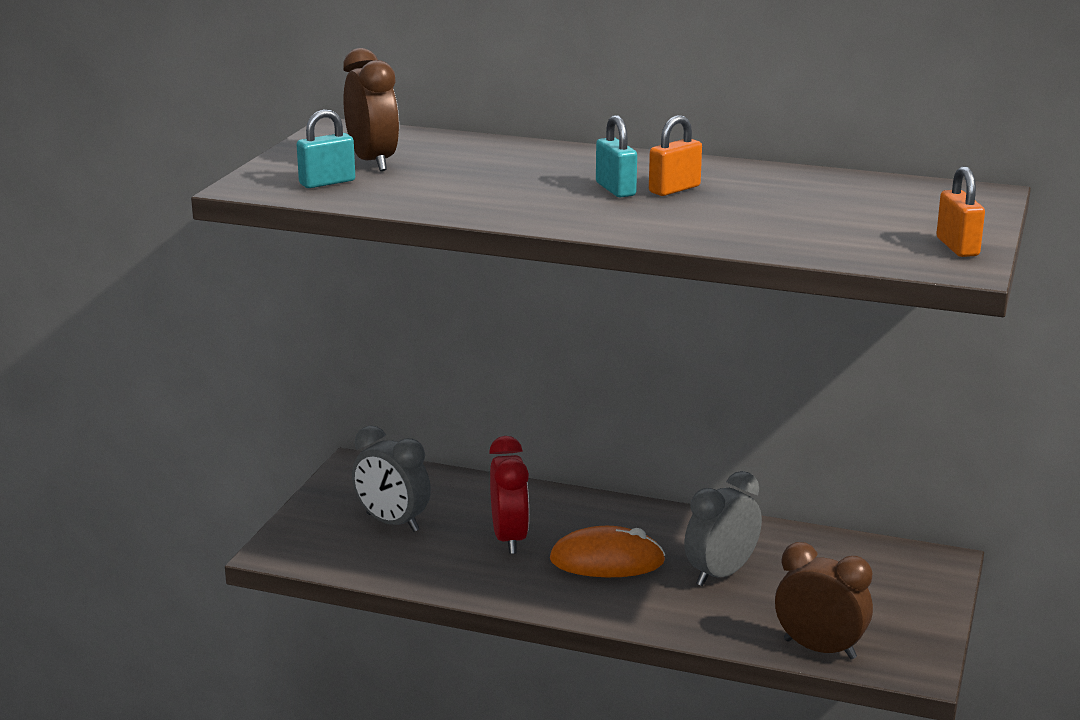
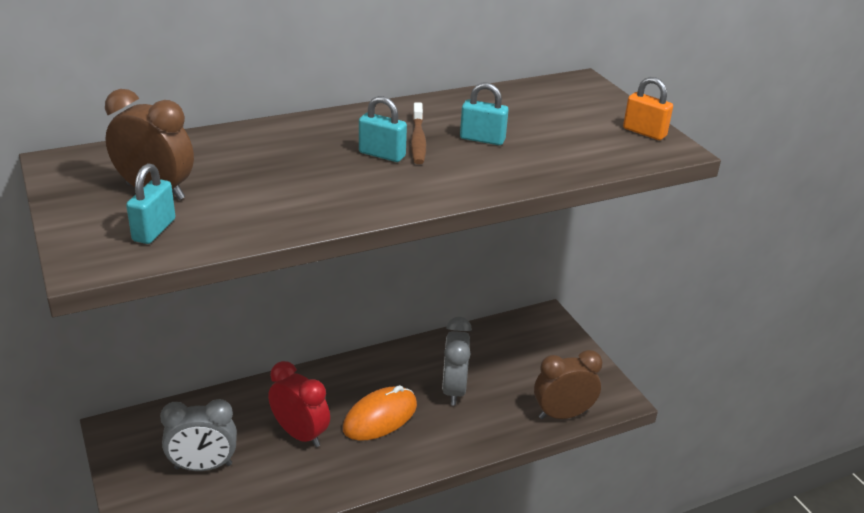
camera: 45 degrees left, 10 degrees up
orange padlock [649,115,702,196] -> brown toothbrush [411,102,426,164]
none -> turquoise padlock [460,83,509,145]

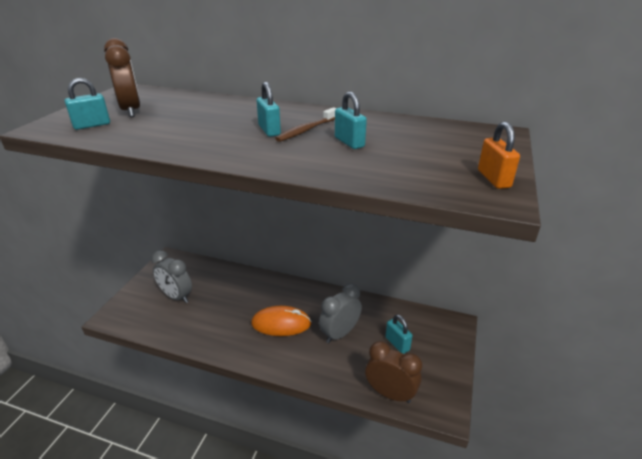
camera: 45 degrees right, 0 degrees up
red clock [268,361,330,447] -> none
none -> turquoise padlock [385,315,412,354]

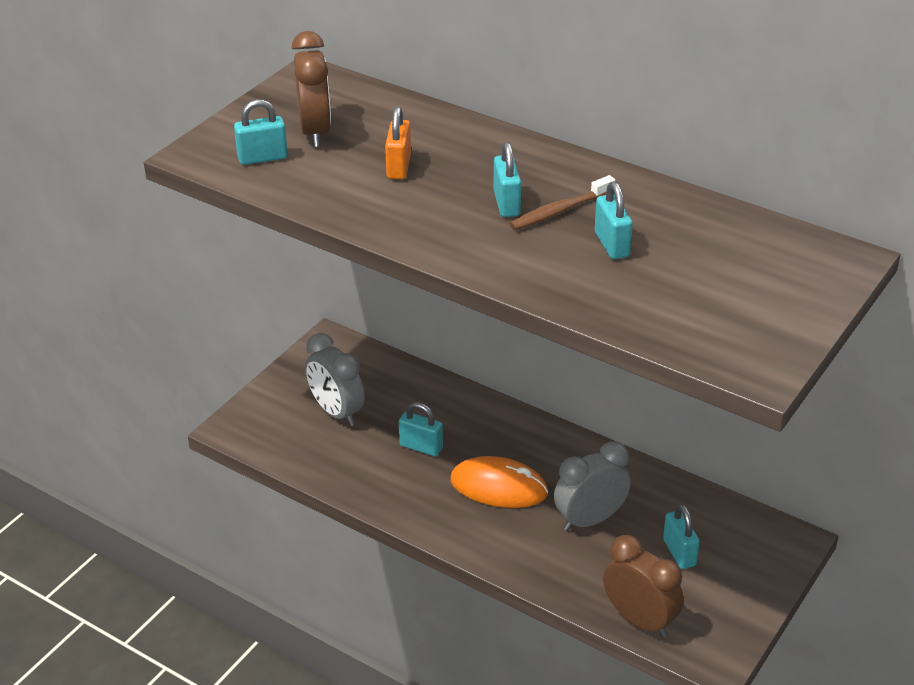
camera: 15 degrees right, 5 degrees up
orange padlock [478,122,520,189] -> orange padlock moved to [385,106,411,179]
none -> turquoise padlock [399,402,443,457]

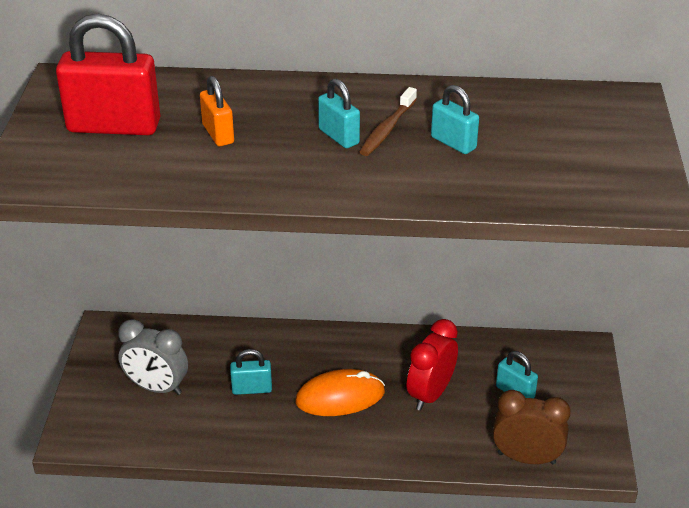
camera: 30 degrees left, 0 degrees up
turquoise padlock [234,99,288,165] -> none
brown clock [292,31,331,147] -> red padlock [56,14,160,135]
grey clock [554,441,631,531] -> red clock [407,319,458,411]

